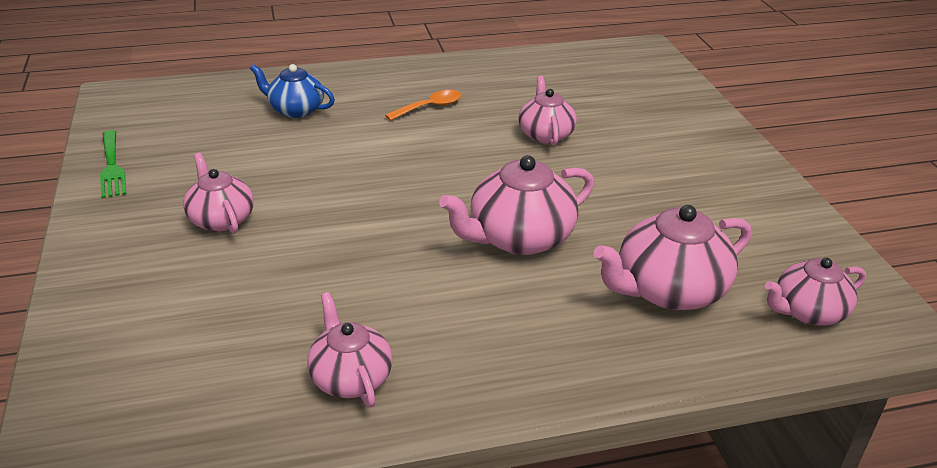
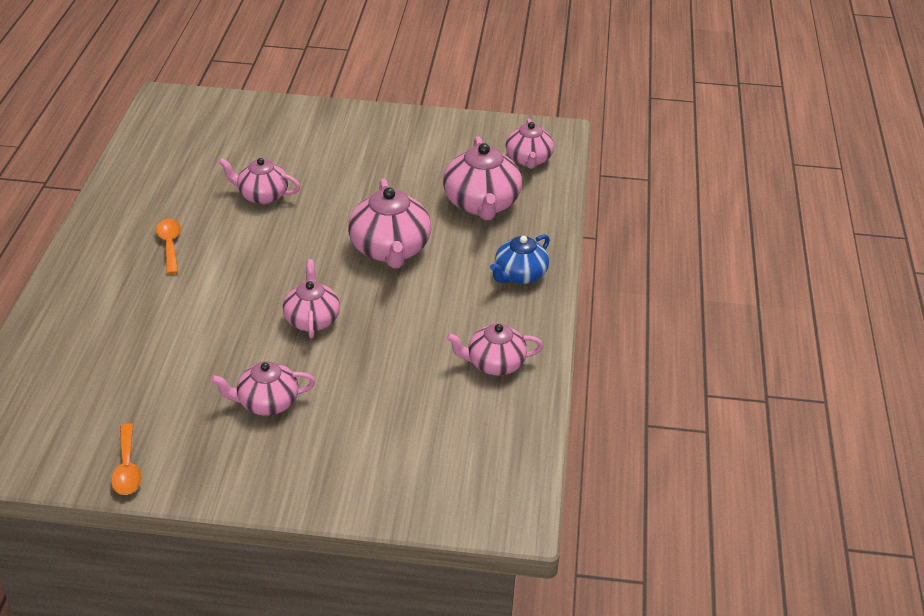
camera: 70 degrees left, 5 degrees up
green fork [100,130,127,198] -> orange spoon [111,423,142,495]
blue teapot [250,64,335,118] -> blue teapot moved to [490,234,550,284]
none -> pink teapot [283,259,340,338]

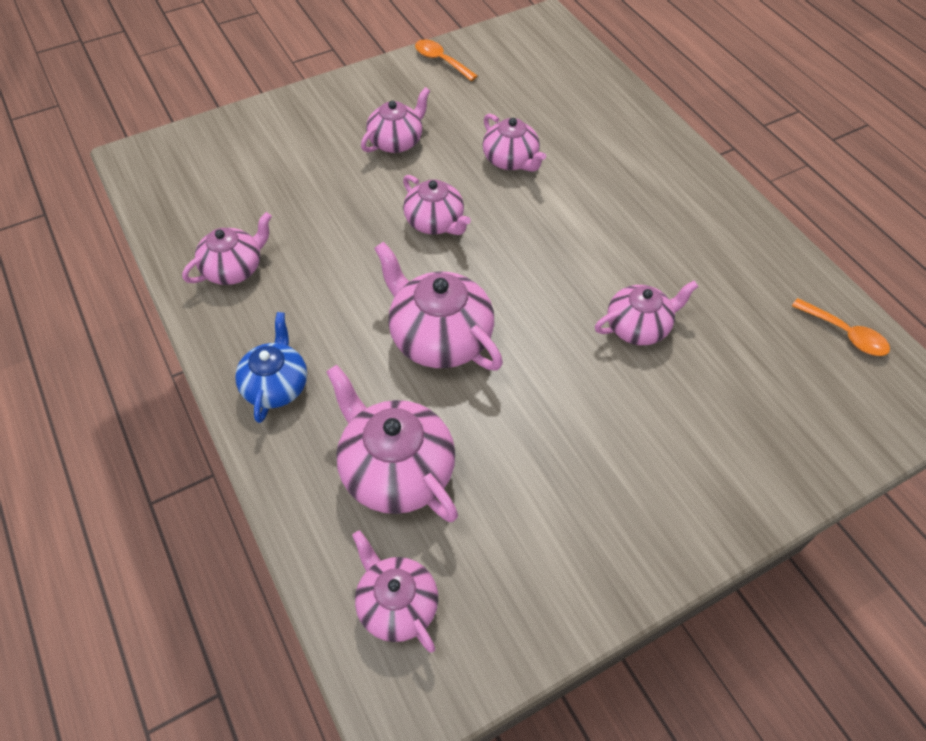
camera: 145 degrees right, 15 degrees up
orange spoon [156,219,181,274] -> orange spoon moved to [792,298,890,356]
none -> pink teapot [483,114,546,172]

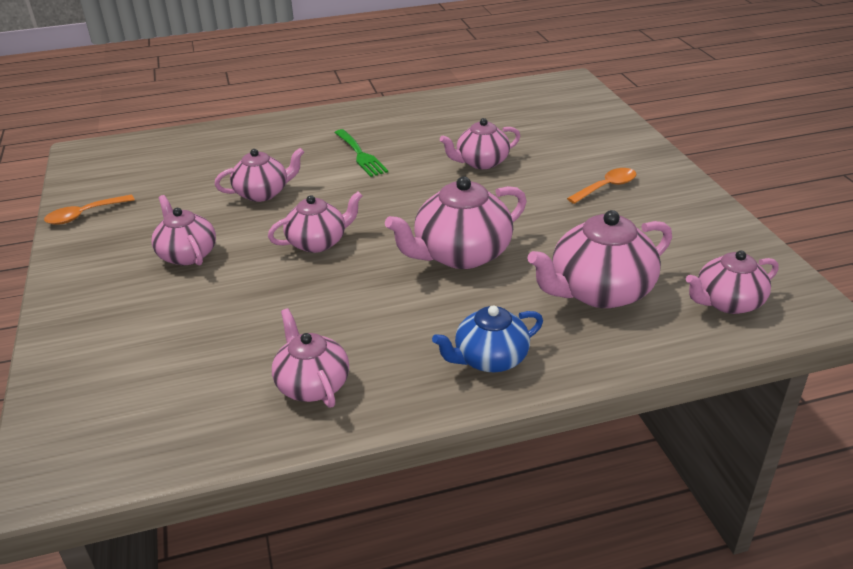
camera: 75 degrees left, 20 degrees down
blue teapot [235,312,307,423] -> blue teapot turned 45 degrees counterclockwise [432,305,543,372]
pink teapot [595,281,698,345] -> pink teapot turned 105 degrees counterclockwise [440,118,520,169]
orange spoon [792,298,890,356] -> orange spoon moved to [567,168,636,204]
none -> green fork [334,129,388,177]

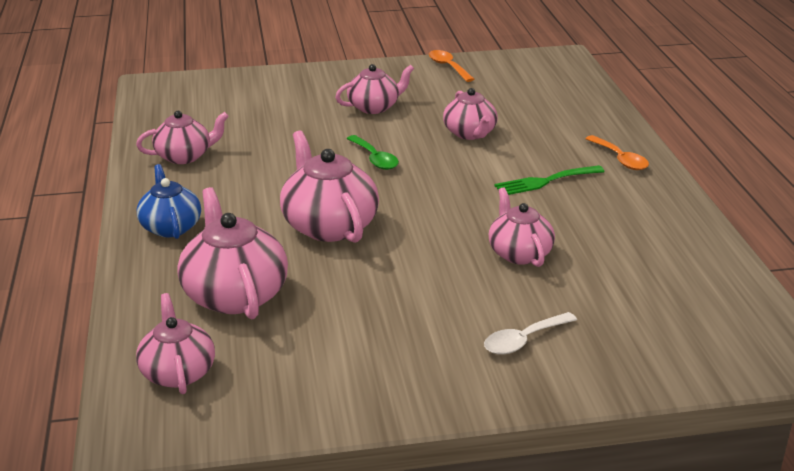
camera: 95 degrees right, 5 degrees down
pink teapot [268,191,363,253] -> green spoon [347,135,399,170]
orange spoon [567,168,636,204] -> orange spoon moved to [585,135,649,170]
none -> white spoon [484,312,577,355]

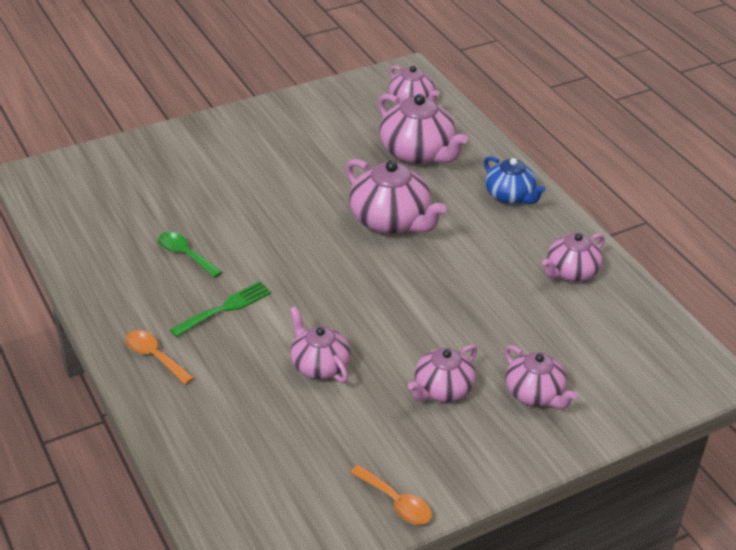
camera: 160 degrees right, 10 degrees up
green spoon [347,135,399,170] -> green spoon moved to [158,232,222,278]
white spoon [484,312,577,355] -> none
pink teapot [489,187,555,267] -> pink teapot moved to [504,345,577,409]

